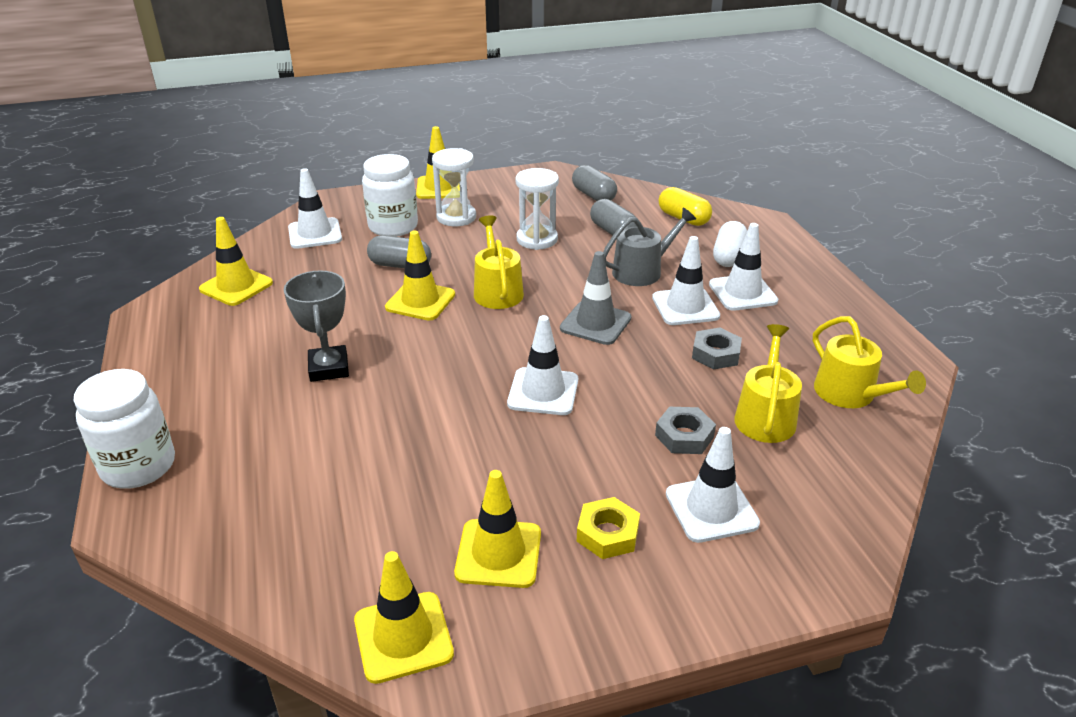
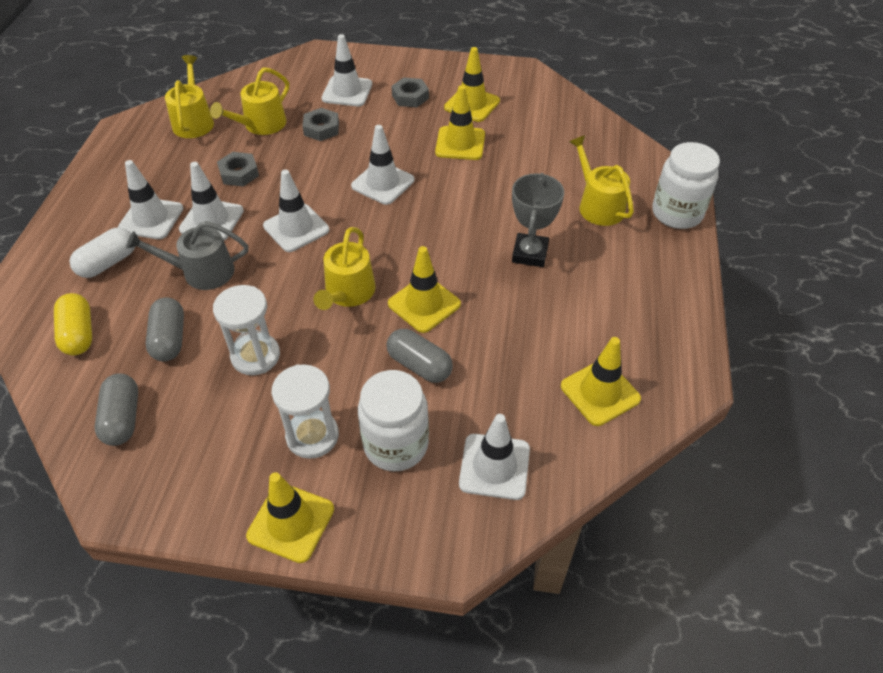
camera: 155 degrees left, 15 degrees up
yellow traffic cone [354,551,454,684] -> yellow traffic cone moved to [435,85,485,160]
grey traffic cone [560,251,631,345] -> white traffic cone [263,170,329,252]
yellow nut [577,497,640,559] -> grey nut [391,77,429,107]
none -> yellow watering can [569,135,634,226]

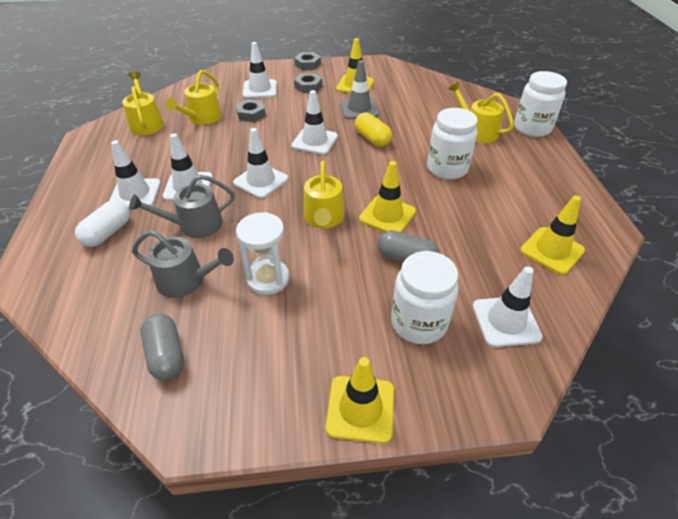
camera: 15 degrees left, 5 degrees down
yellow capsule [54,293,92,355] -> yellow capsule moved to [355,112,392,147]
grey capsule [146,297,184,361] -> grey watering can [132,230,234,298]
grey nut [217,152,259,187] -> grey nut moved to [294,52,321,70]
white hourglass [271,364,339,459] -> none
yellow traffic cone [435,85,485,160] -> grey traffic cone [340,60,379,119]
grey trophy [512,173,564,267] -> white jar [427,108,478,180]

